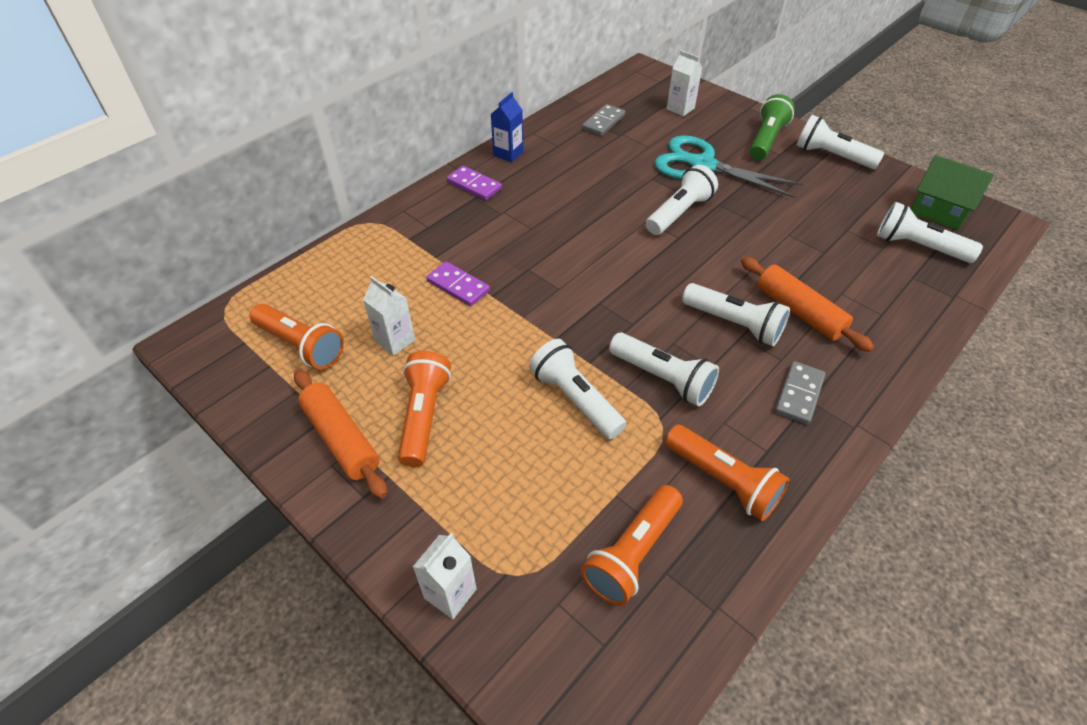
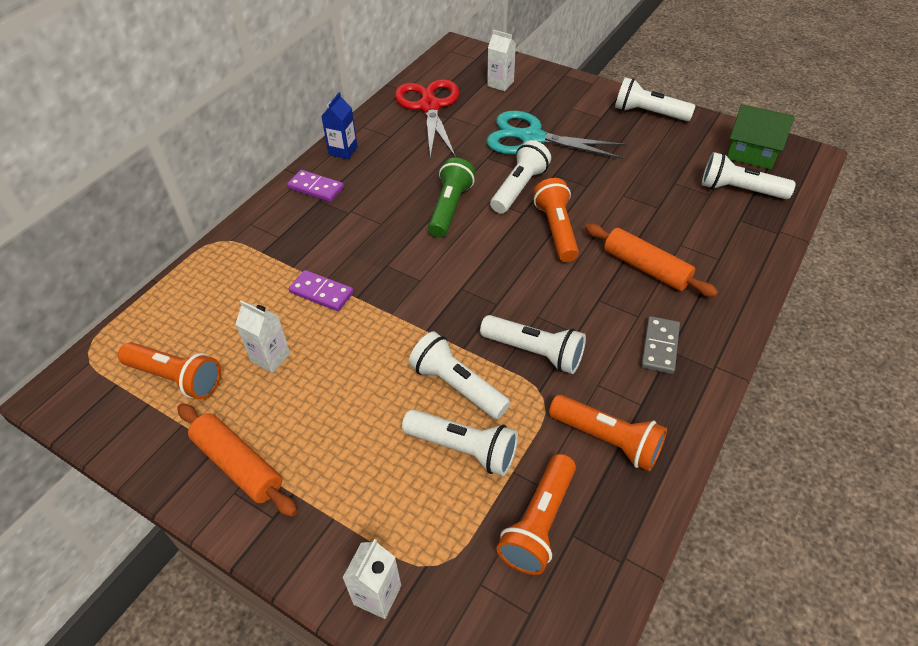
camera: 10 degrees left, 0 degrees up
orange flashlight [398,351,451,467] -> orange flashlight moved to [533,178,579,262]
grey domino [582,104,625,136] -> red scissors [395,79,459,159]
white flashlight [682,283,790,346] -> white flashlight moved to [402,409,518,476]
green flashlight [749,94,795,160] -> green flashlight moved to [428,158,475,238]

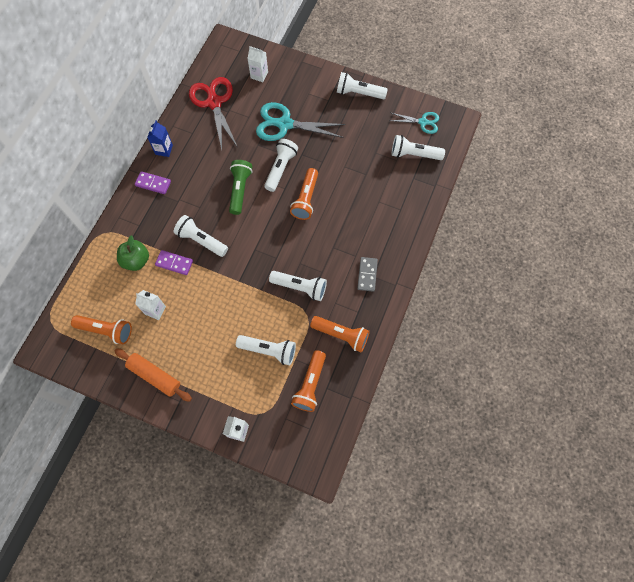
camera: 10 degrees left, 20 degrees up
white flashlight [409,332,510,419] -> white flashlight moved to [174,215,228,257]
orange flashlight [533,178,579,262] -> orange flashlight turned 150 degrees counterclockwise [290,168,318,220]
orange rolling pin [585,223,718,297] -> none
green house [727,104,795,169] -> turquoise scissors [389,112,439,134]
none -> green apple [117,235,149,271]

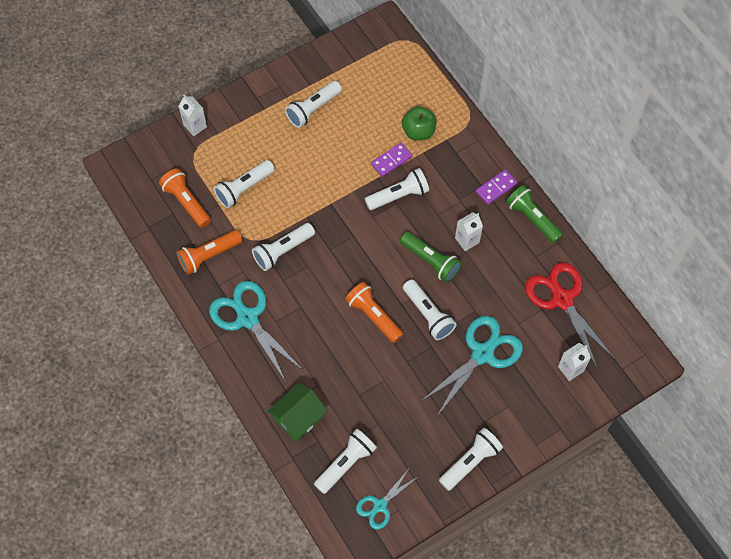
camera: 125 degrees right, 5 degrees down
orange flashlight [71,315,132,344] -> none
orange rolling pin [114,348,192,402] -> none
white carton [135,290,166,320] -> white carton moved to [455,212,483,251]
blue carton [147,120,173,157] -> green flashlight [506,185,563,243]
red scissors [189,77,238,150] -> red scissors turned 135 degrees counterclockwise [525,262,615,368]
grey domino [357,257,378,292] -> turquoise scissors [209,281,304,382]
none -> green house [268,383,328,442]
none -> white flashlight [285,81,342,128]

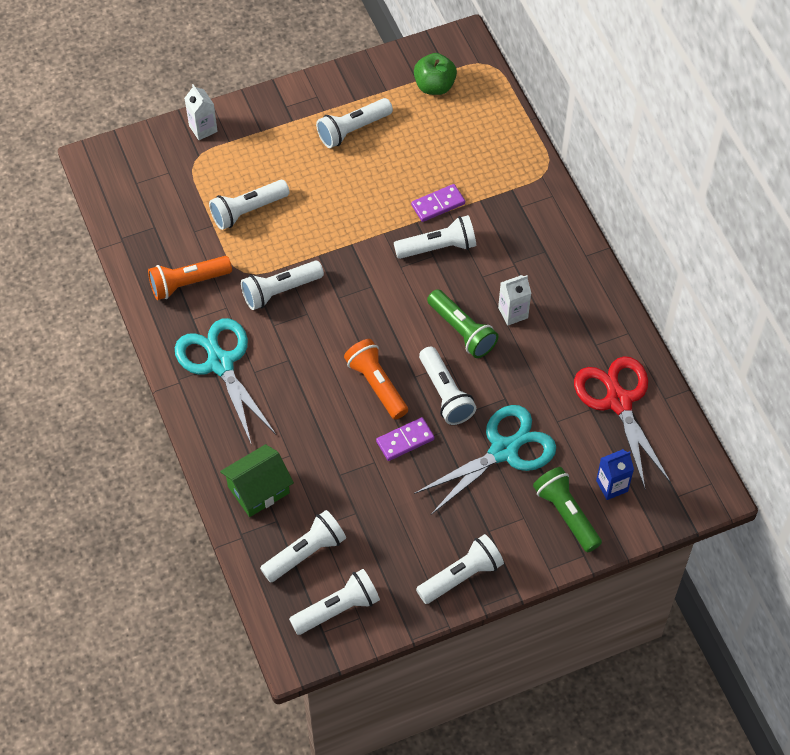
camera: 10 degrees right, 5 degrees down
orange flashlight [159,168,211,228] -> none
turquoise scissors [356,470,419,530] -> white flashlight [289,569,380,635]
green apple [402,107,437,141] -> green apple moved to [414,53,457,95]
purple domino [476,170,518,205] -> purple domino moved to [376,417,435,461]
green flashlight [506,185,563,243] -> green flashlight moved to [533,467,602,552]
white carton [558,343,591,381] -> blue carton [596,449,634,500]

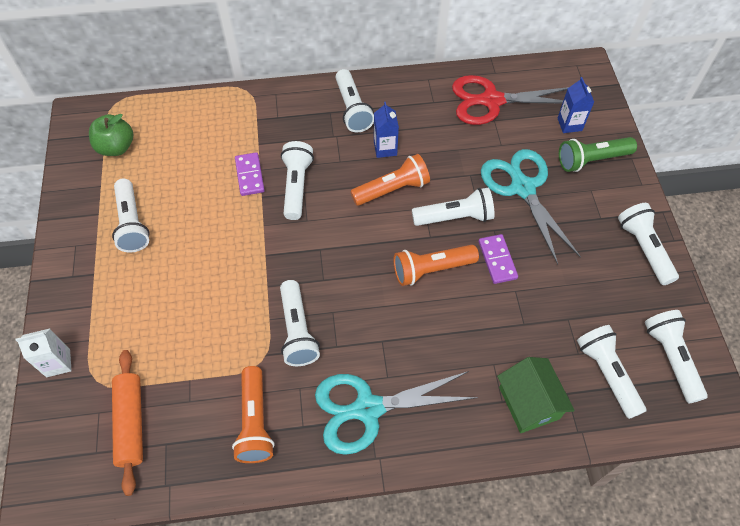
camera: 75 degrees left, 0 degrees up
white flashlight [209,180,289,230] -> white flashlight moved to [336,69,374,132]
green flashlight [427,289,498,358] -> orange flashlight [350,154,430,206]
white carton [498,275,531,325] -> blue carton [374,102,399,158]
none -> orange rolling pin [112,350,143,496]

